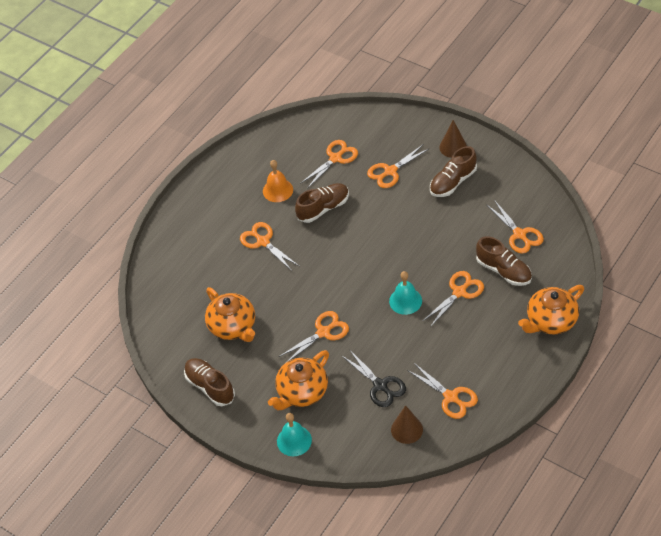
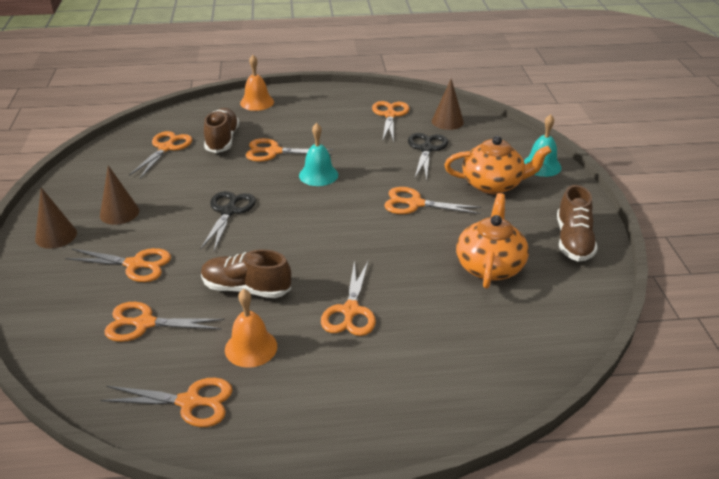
camera: 135 degrees left, 15 degrees down
brown shoe [430,146,477,197] -> brown cone [100,165,139,225]
orange teapot [518,285,584,334] -> orange bell [240,55,274,111]
none -> orange scissors [101,378,233,427]
none -> black scissors [200,191,256,251]

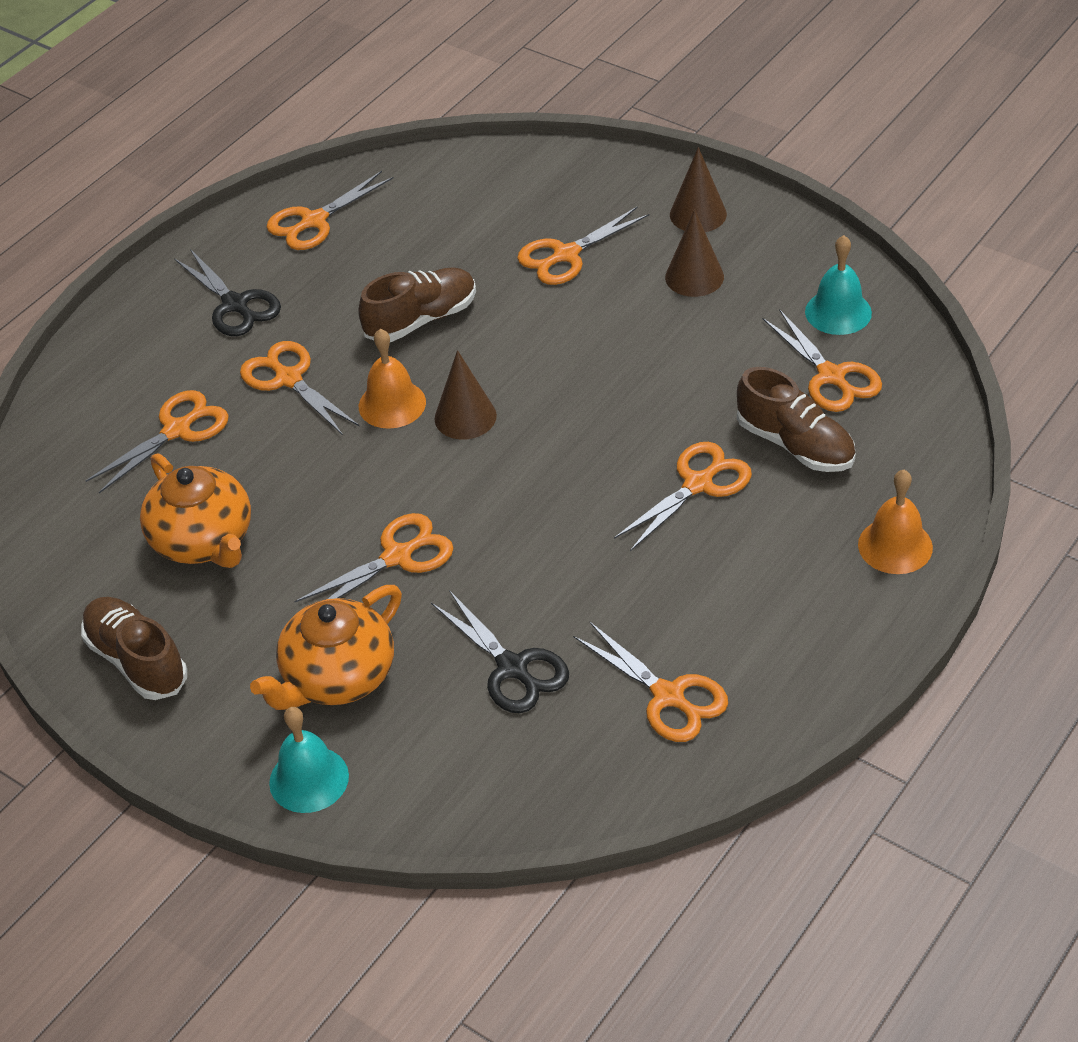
camera: 135 degrees right, 10 degrees up
orange scissors [104,302,225,342] -> orange scissors moved to [86,390,229,493]
black scissors [200,191,256,251] -> black scissors moved to [174,249,281,336]
orange bell [225,289,277,368] -> orange bell moved to [359,329,426,429]
turquoise bell [299,123,338,186] -> turquoise bell moved to [805,235,872,335]
brown cone [432,79,464,130] -> brown cone moved to [434,350,497,439]

